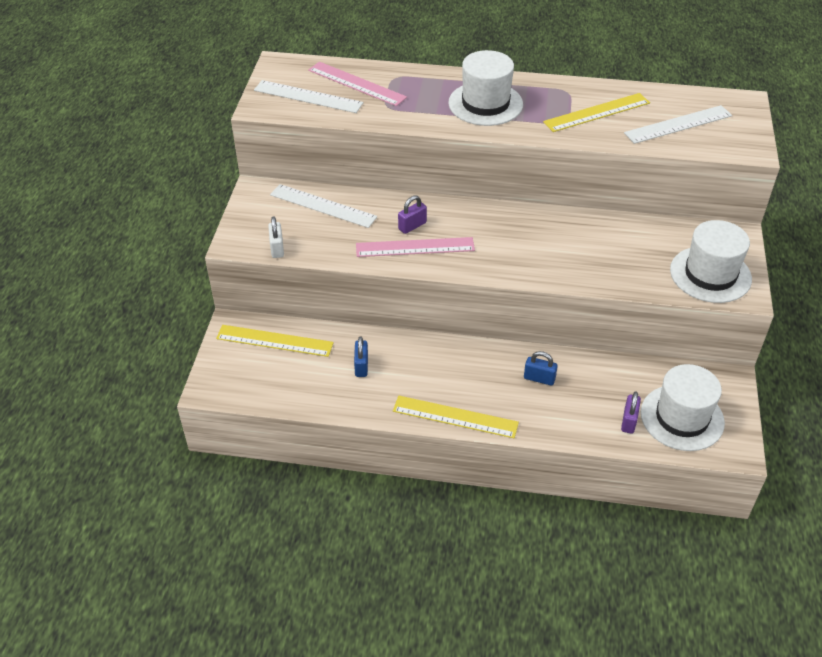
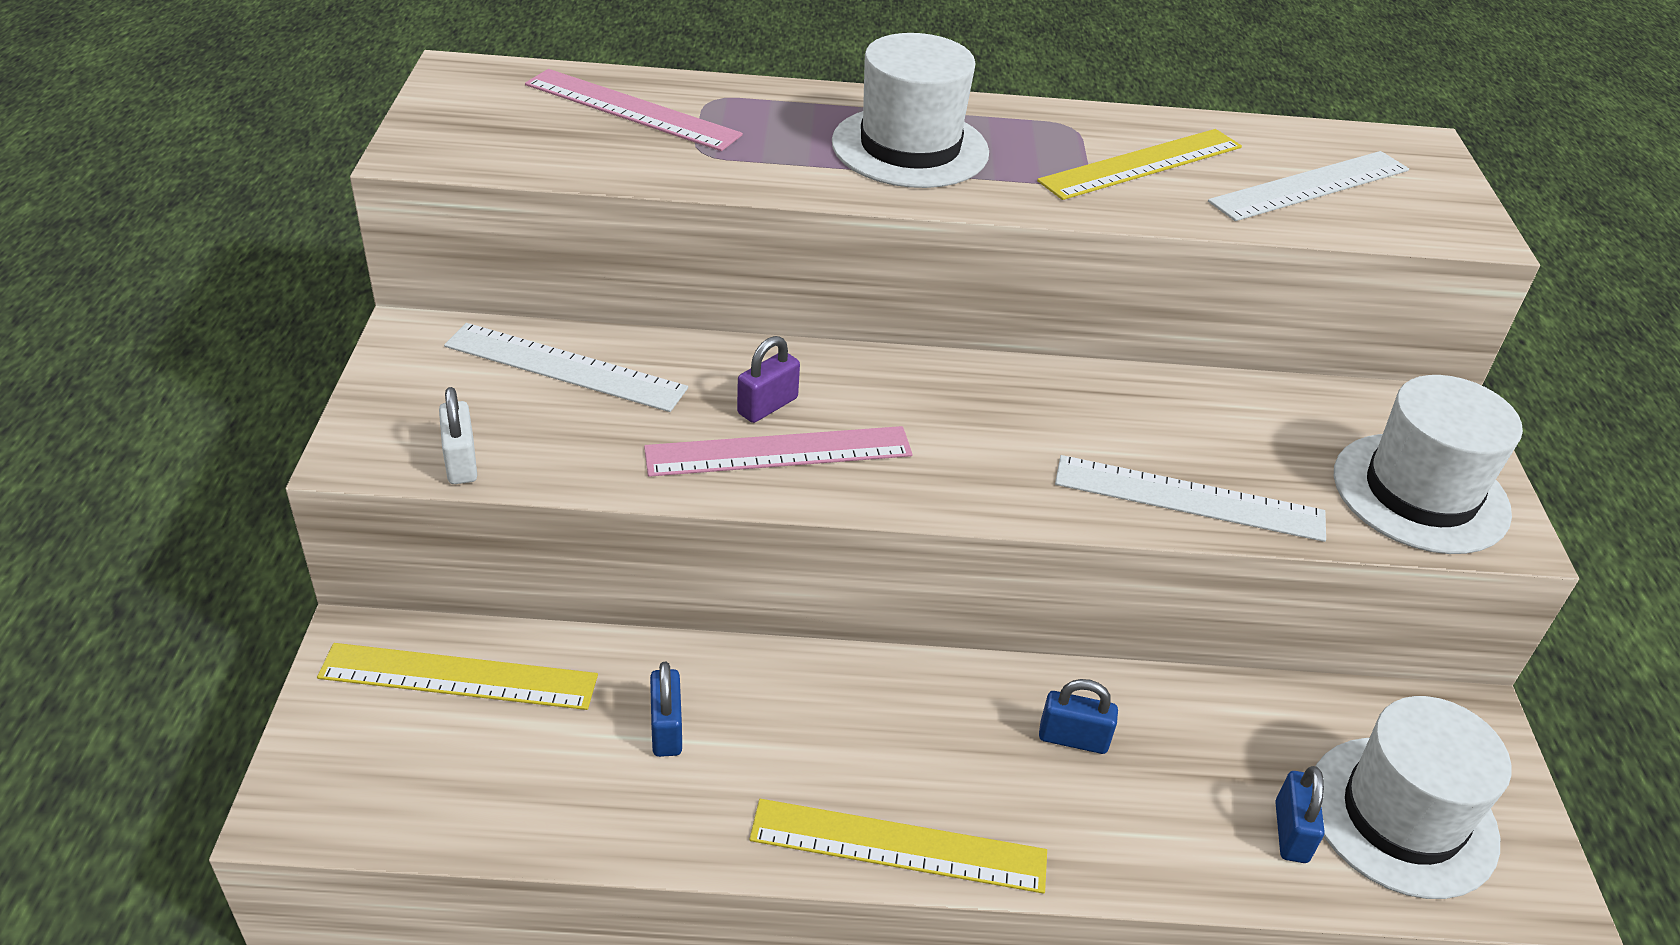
camera: 10 degrees left, 5 degrees down
white ruler [254,80,363,113] -> white ruler moved to [1055,455,1326,542]
purple padlock [621,391,641,434] -> blue padlock [1275,766,1325,863]

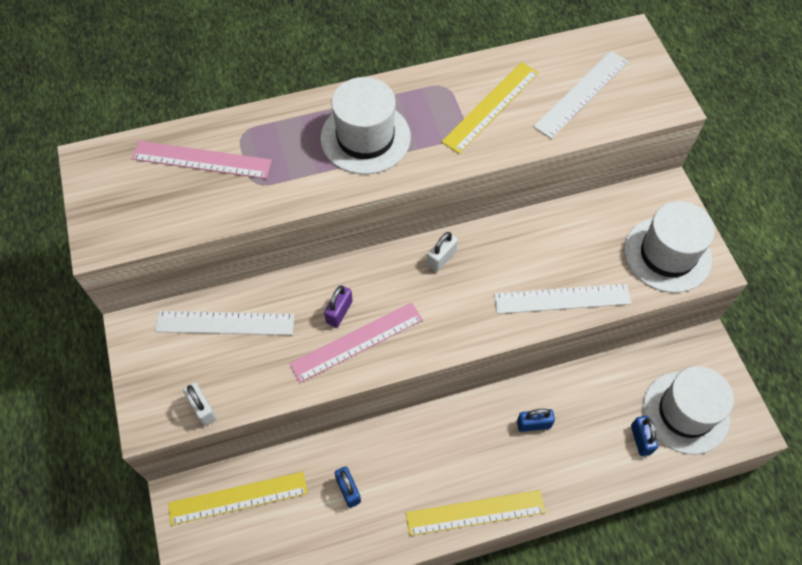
camera: 15 degrees left, 20 degrees up
none -> white padlock [427,232,458,272]

